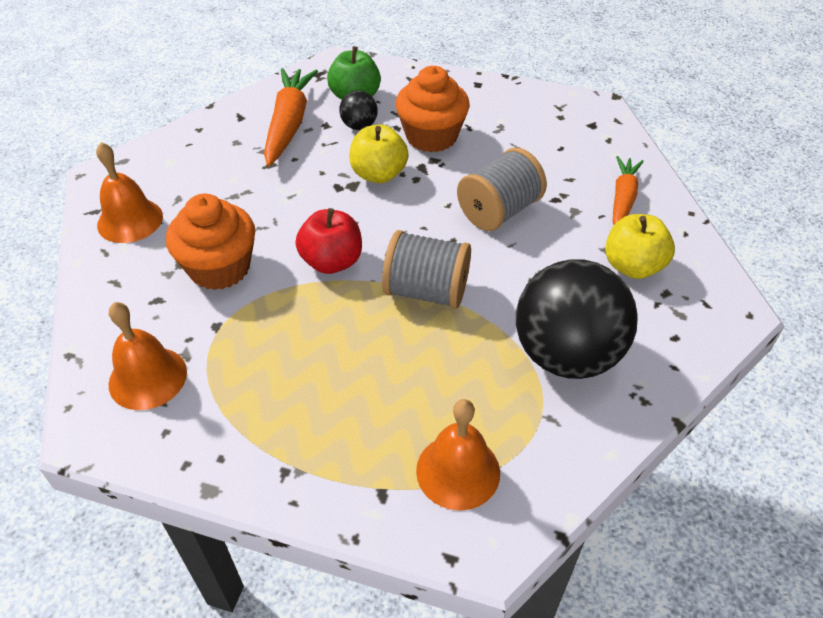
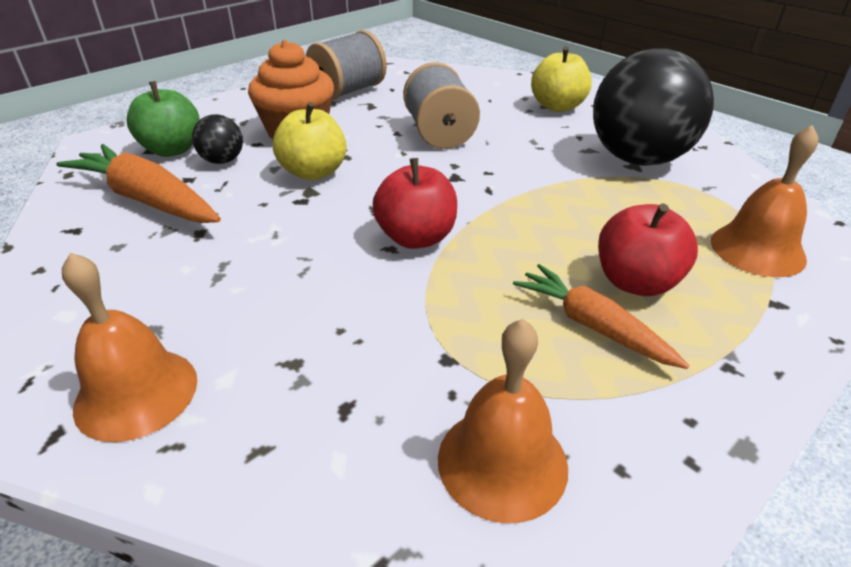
camera: 60 degrees left, 10 degrees down
orange cupcake [166,194,255,290] -> none
grey spool [382,230,471,309] -> grey spool moved to [306,30,387,100]
orange carrot [613,156,644,225] -> orange carrot moved to [513,264,689,369]
none -> red apple [598,204,698,296]

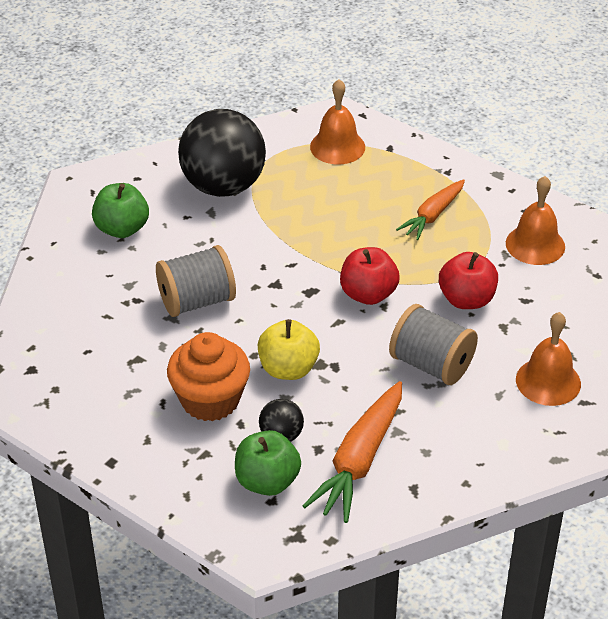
camera: 100 degrees left, 5 degrees up
grey spool [306,30,387,100] -> grey spool moved to [389,304,478,385]
yellow apple [531,46,592,112] -> green apple [92,183,149,238]
red apple [598,204,698,296] -> red apple moved to [439,252,498,309]

